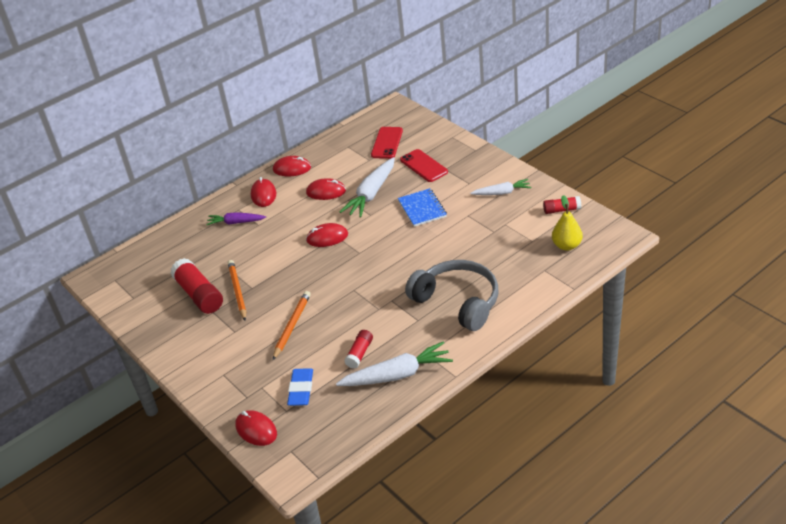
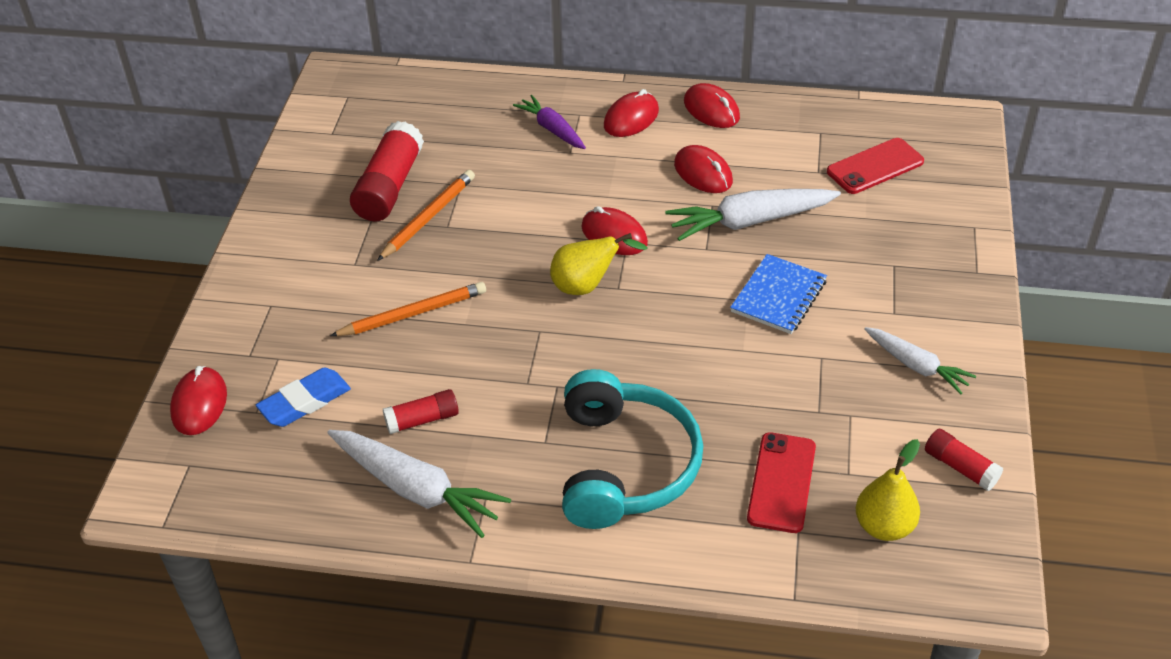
camera: 45 degrees right, 5 degrees up
red phone [400,149,448,182] -> red phone moved to [747,432,816,533]
grey headphones [405,260,498,331] -> turquoise headphones [562,369,703,529]
none -> yellow pear [550,233,647,295]

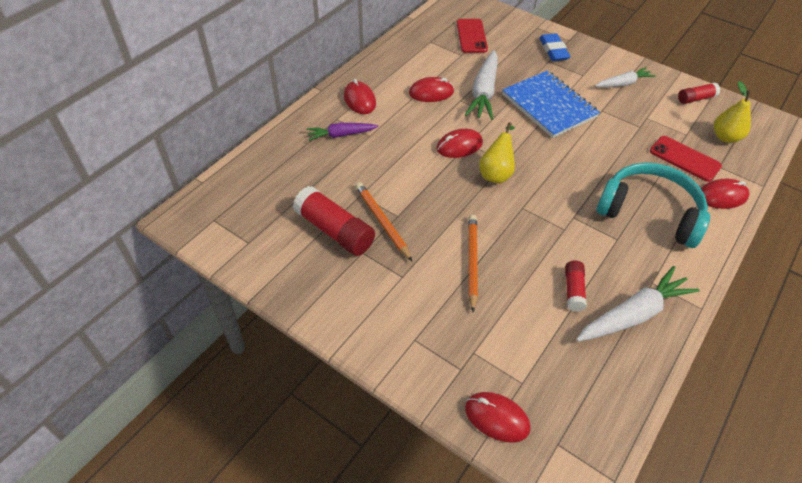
camera: 65 degrees left, 5 degrees up
blue eraser [256,368,351,427] -> blue eraser moved to [539,33,571,61]
red mouse [684,83,740,128] -> red mouse moved to [701,179,749,209]
blue notebook [730,254,827,334] -> blue notebook [502,71,600,138], size x1.53

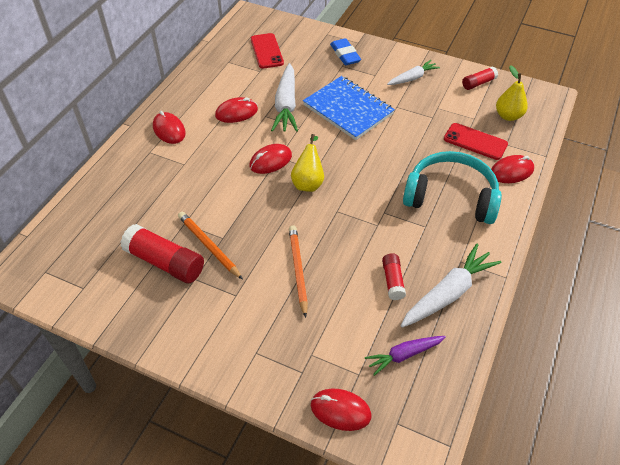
camera: 10 degrees left, 0 degrees up
purple carrot [306,123,379,141] -> purple carrot moved to [365,336,446,376]

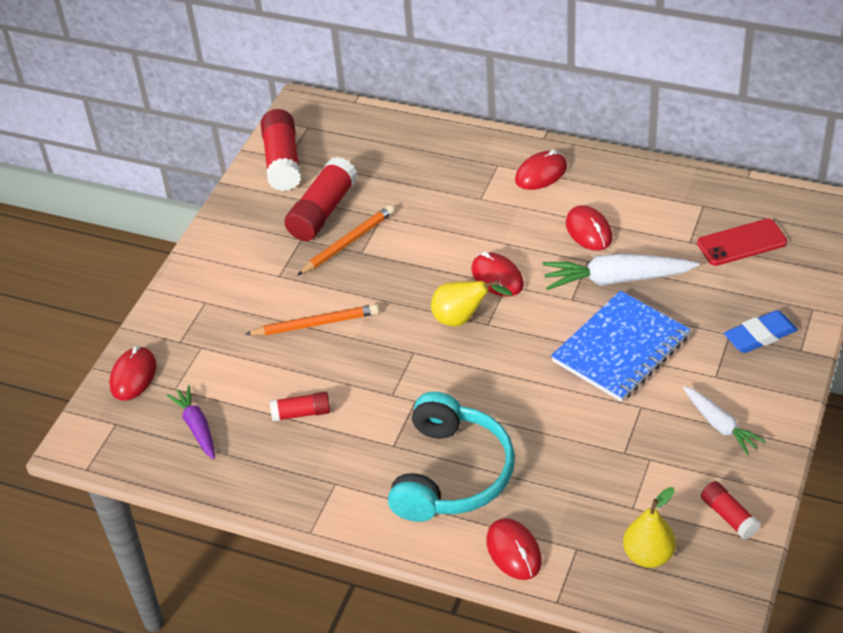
camera: 90 degrees right, 5 degrees down
white carrot [401,244,501,328] -> none
red phone [444,123,508,160] -> none
none -> red glue stick [261,109,301,191]

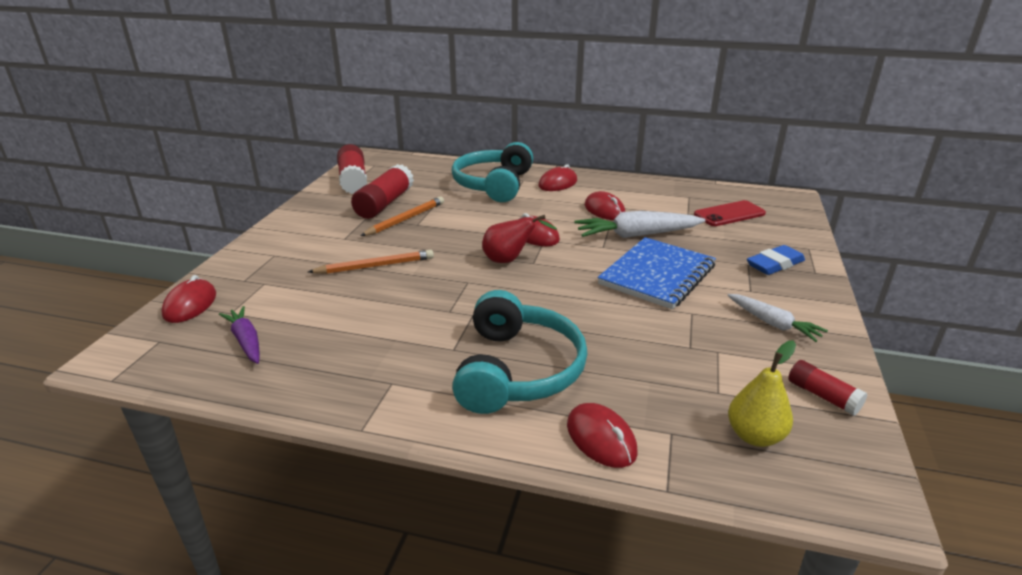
camera: 10 degrees left, 15 degrees down
red glue stick [270,392,330,422] -> none
yellow pear [431,280,513,326] -> red pear [482,215,557,263]
none -> turquoise headphones [451,142,533,202]

